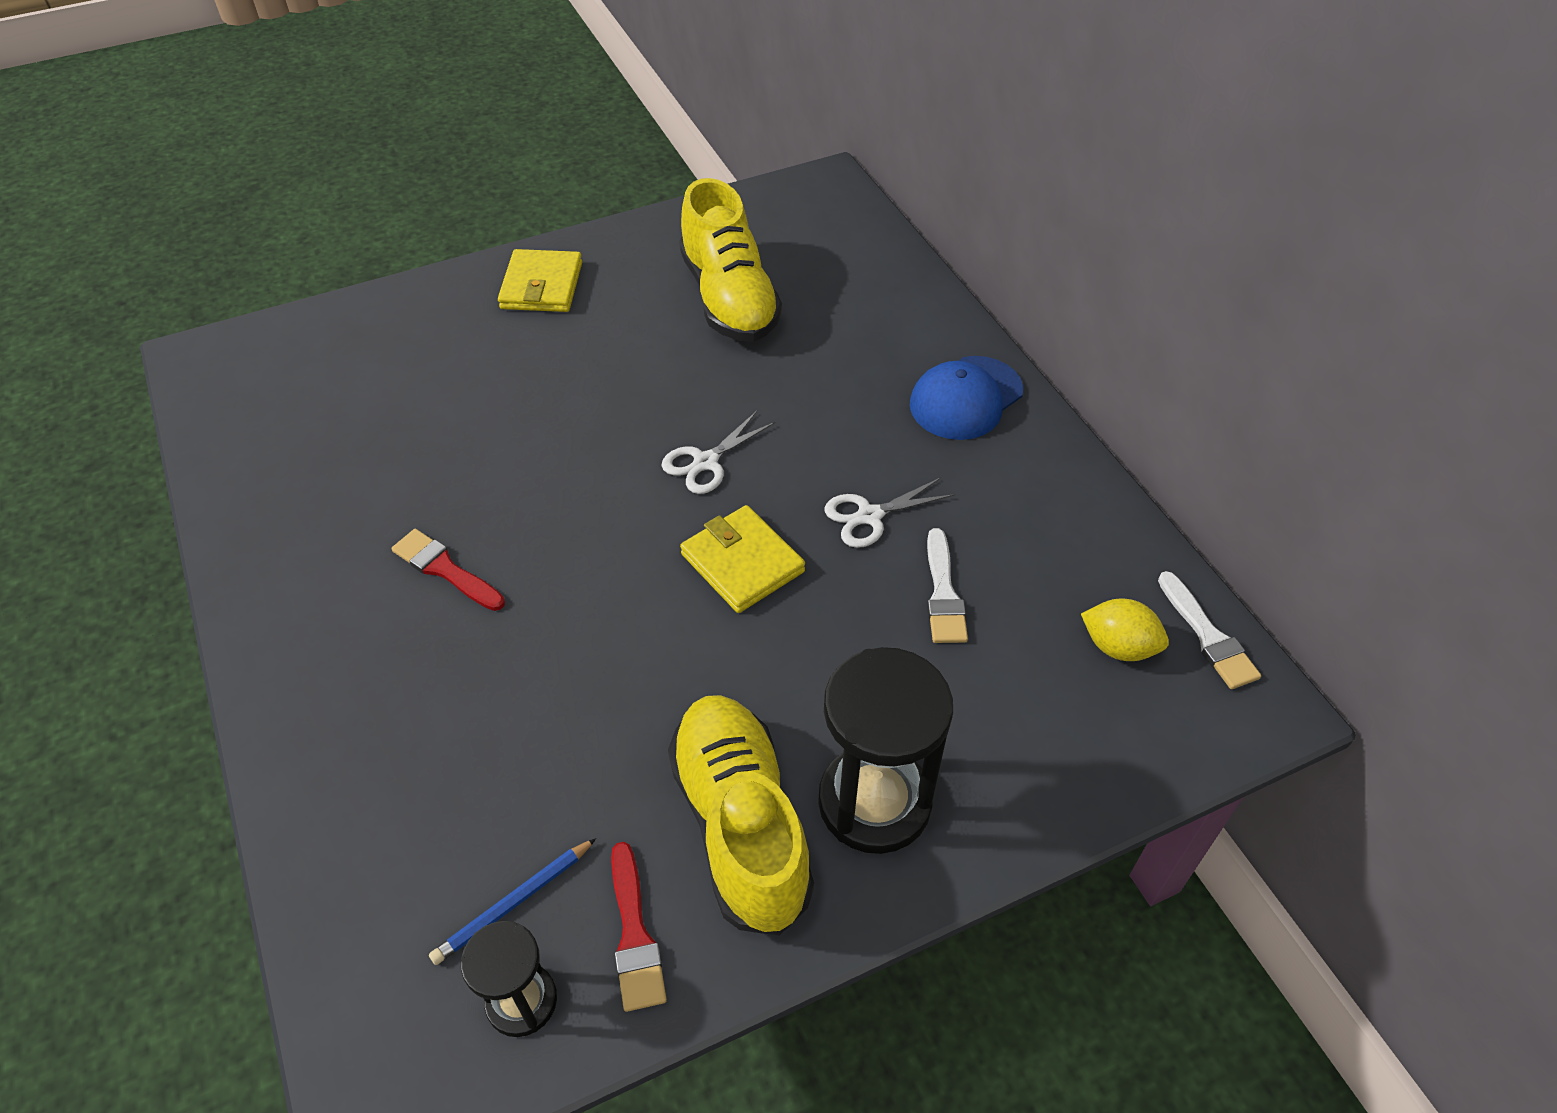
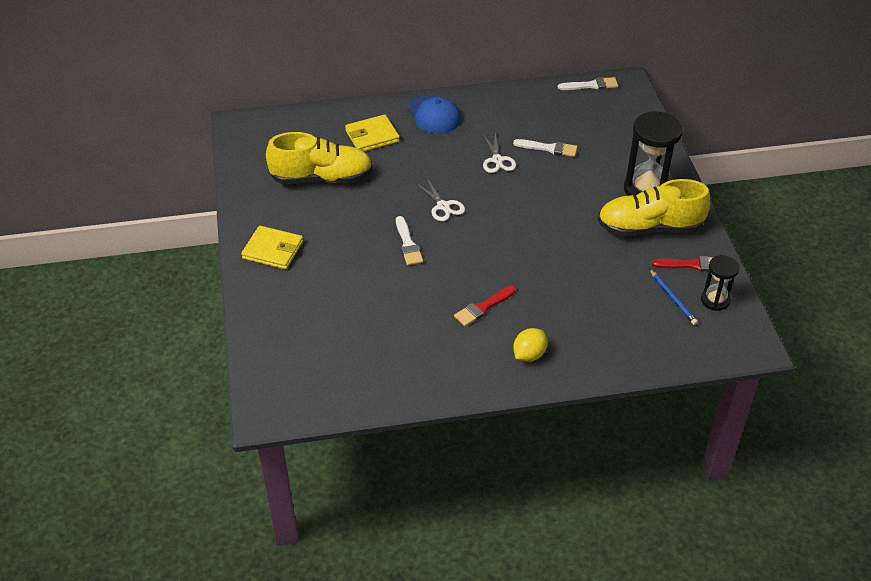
camera: 75 degrees left, 5 degrees down
yellow wallet [680,505,805,613] -> yellow wallet moved to [345,115,400,152]
yellow lemon [1081,599,1169,661] -> yellow lemon moved to [513,328,547,362]
none -> white brush [396,216,423,265]

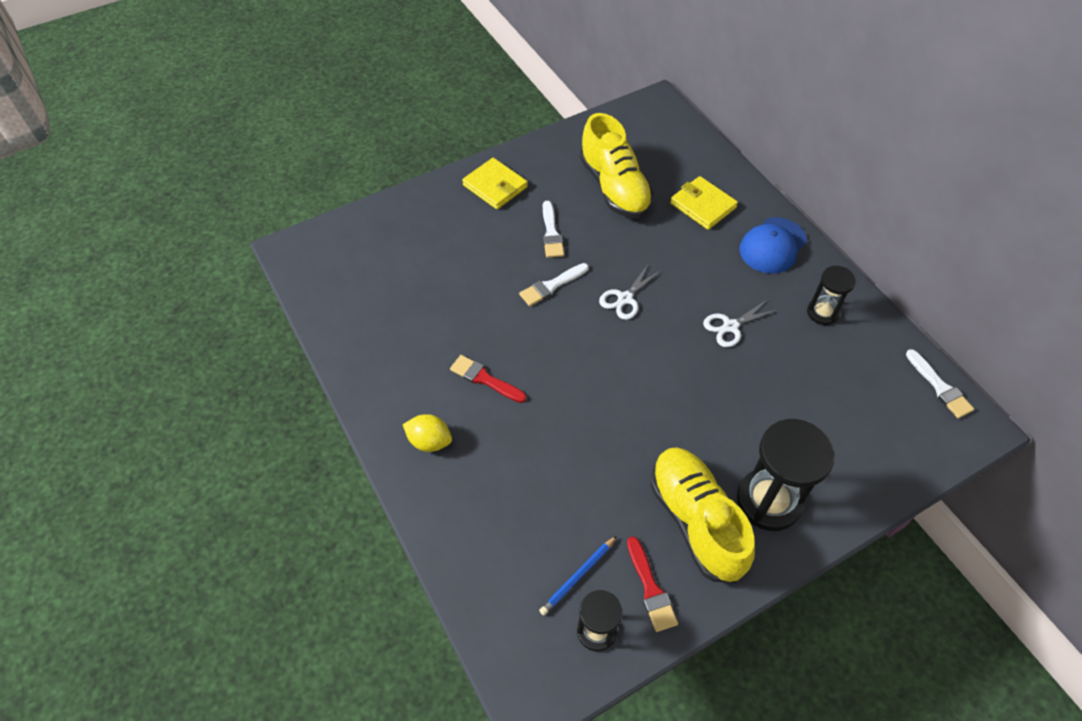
camera: 70 degrees right, 10 degrees up
yellow wallet [241,226,303,270] -> yellow wallet turned 45 degrees counterclockwise [462,158,528,209]
white brush [513,139,577,157] -> white brush moved to [543,201,564,258]
none -> black hourglass [807,266,856,325]

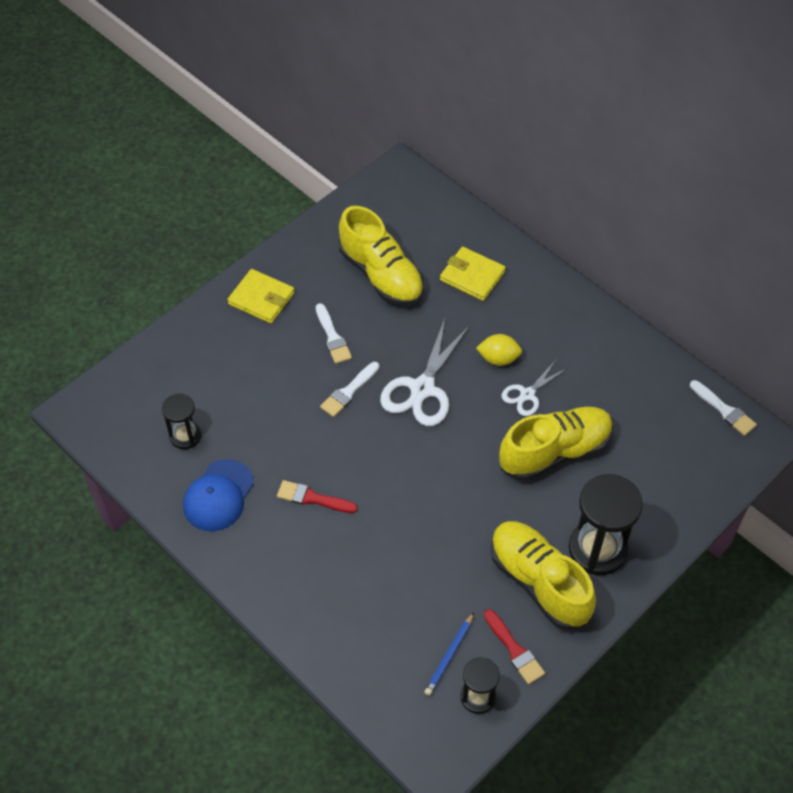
camera: 15 degrees left, 0 degrees up
yellow lemon [403,414,452,452] -> yellow lemon moved to [476,334,522,366]
white scissors [599,263,662,320] -> white scissors [380,319,470,426], size x1.75
blue cap [739,217,807,274] -> blue cap moved to [183,459,254,531]
black hourglass [807,266,856,325] -> black hourglass moved to [162,394,201,449]
none -> yellow shoe [499,407,613,481]

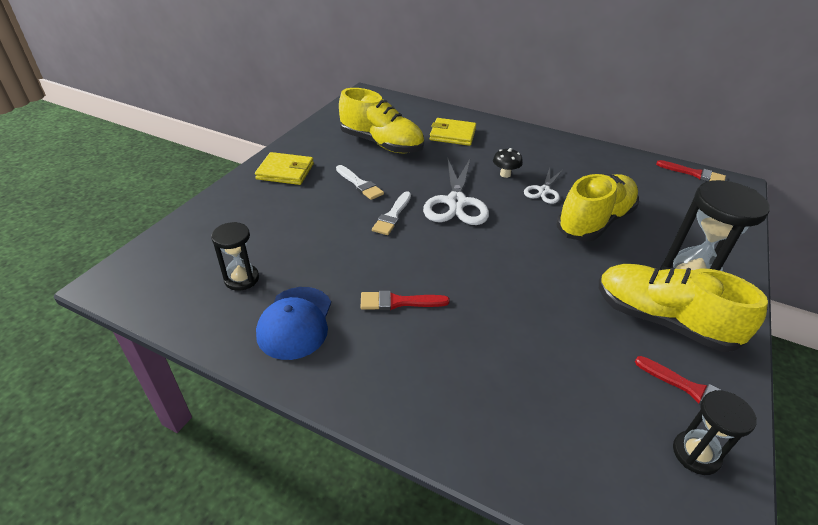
camera: 20 degrees left, 15 degrees down
blue pencil [424,612,474,696] -> none
yellow lemon [476,334,522,366] -> black mushroom [493,148,523,178]
white brush [690,380,757,436] -> red brush [656,160,726,181]

